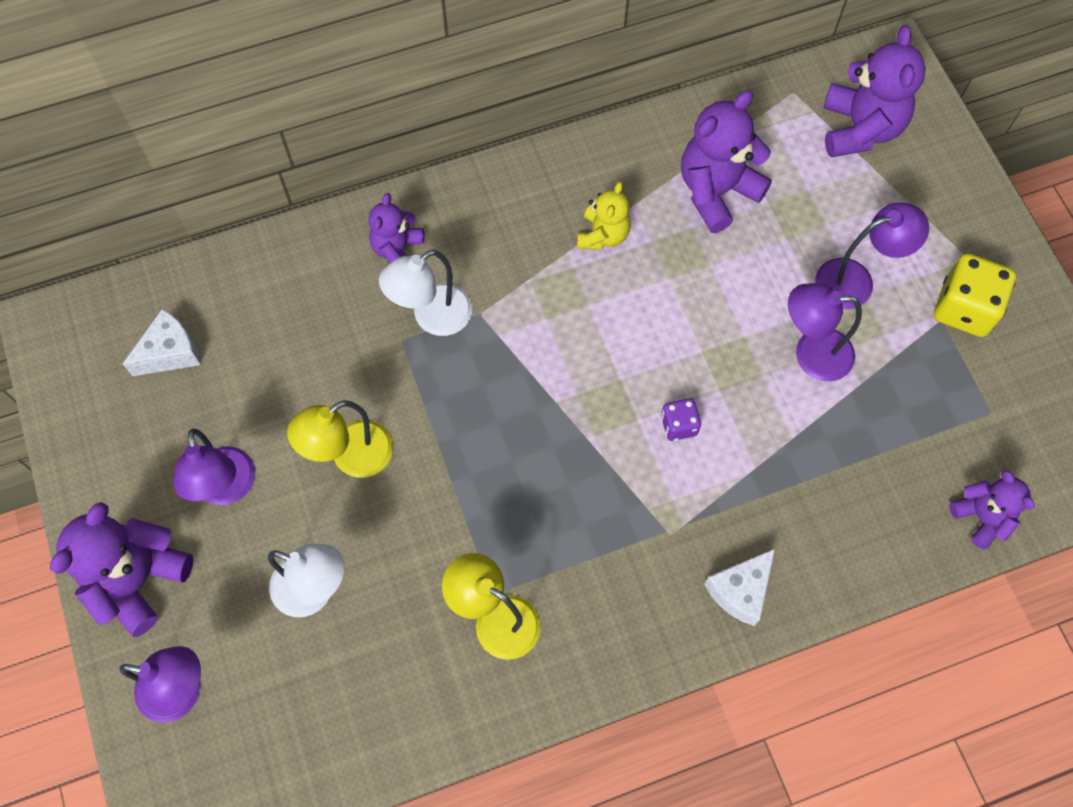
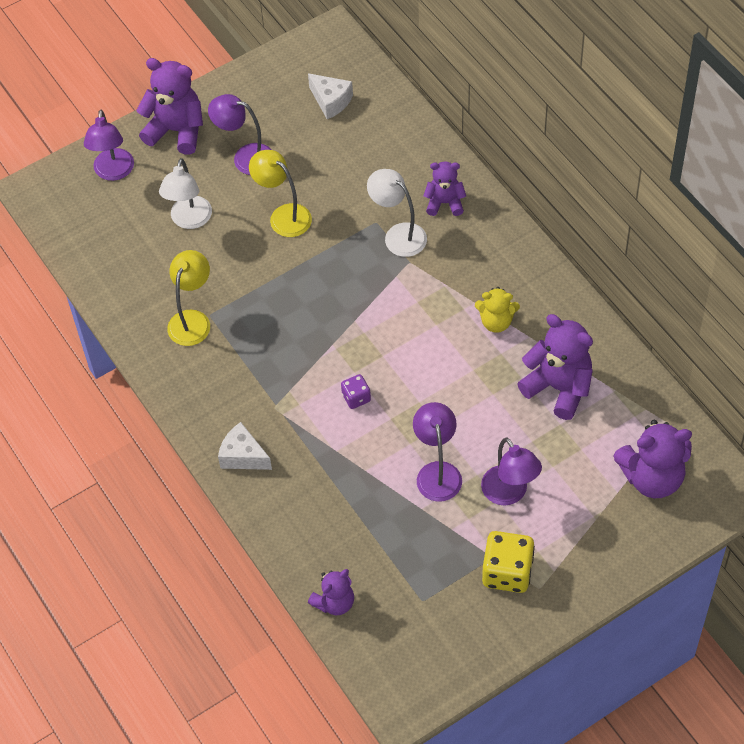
camera: 80 degrees right, 10 degrees down
purple lamp [173,429,255,505] -> purple lamp turned 45 degrees clockwise [208,94,271,175]

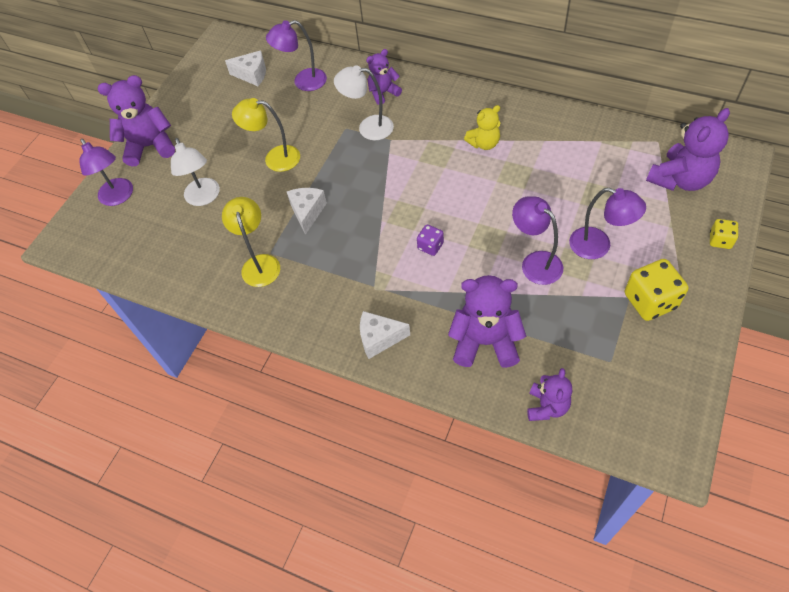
camera: 30 degrees left, 0 degrees up
purple lamp [208,94,271,175] -> purple lamp moved to [266,20,327,91]
purple teddy bear [517,314,593,420] -> purple teddy bear moved to [448,275,526,368]
none -> white cheese [287,188,327,235]
none -> yellow dice [710,219,738,249]

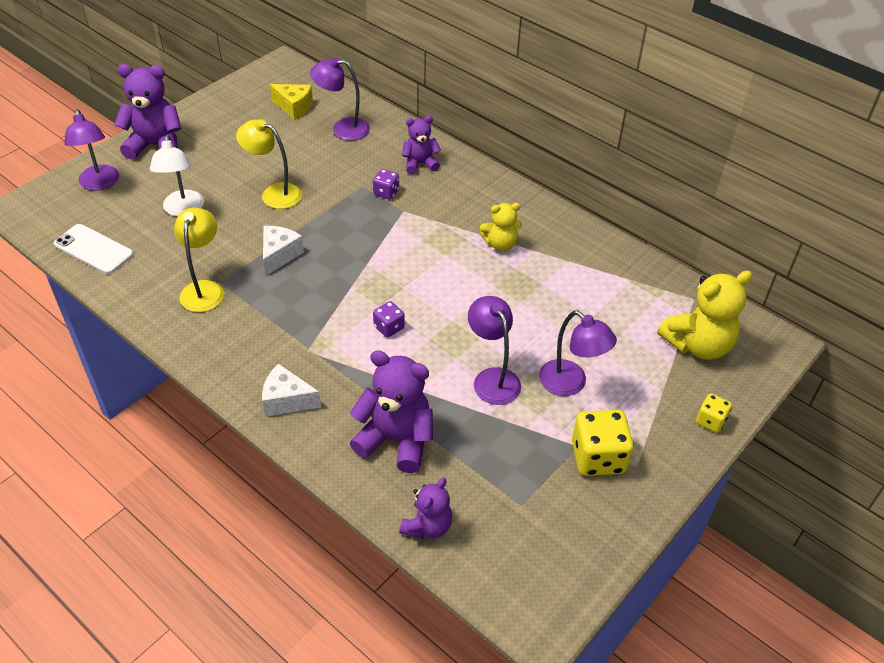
camera: 10 degrees right, 10 degrees down
white cheese [225,50,266,86] -> yellow cheese [270,84,313,120]
white lamp [334,65,394,140] -> purple dice [373,169,399,200]
purple teddy bear [646,108,730,191] -> yellow teddy bear [657,271,753,360]
none -> white phone [54,224,133,274]

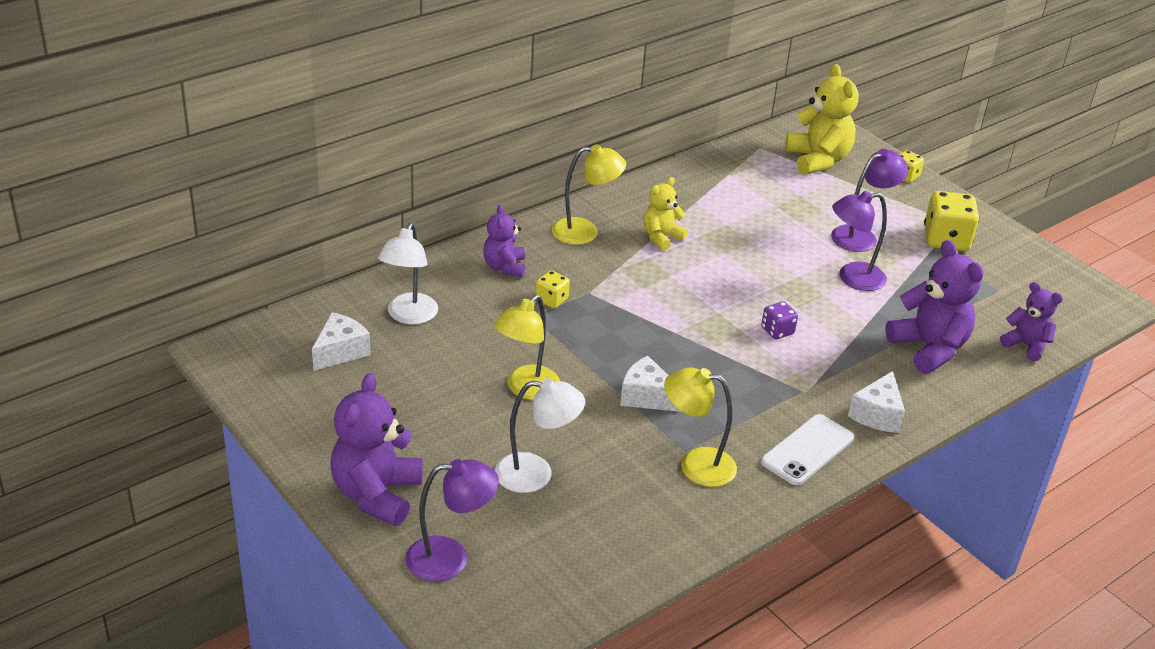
camera: 80 degrees left, 10 degrees down
white phone [54,224,133,274] -> white phone moved to [761,414,854,485]
yellow cheese [270,84,313,120] -> white cheese [312,312,371,371]
purple lamp [310,57,370,141] -> white lamp [378,222,438,325]
purple teddy bear [350,350,433,473] -> purple teddy bear turned 120 degrees clockwise [885,240,983,374]
purple dice [373,169,399,200] -> yellow dice [535,270,570,309]
yellow teddy bear [480,203,522,251] -> yellow teddy bear turned 135 degrees counterclockwise [644,177,688,251]
none -> yellow lamp [552,144,626,245]

